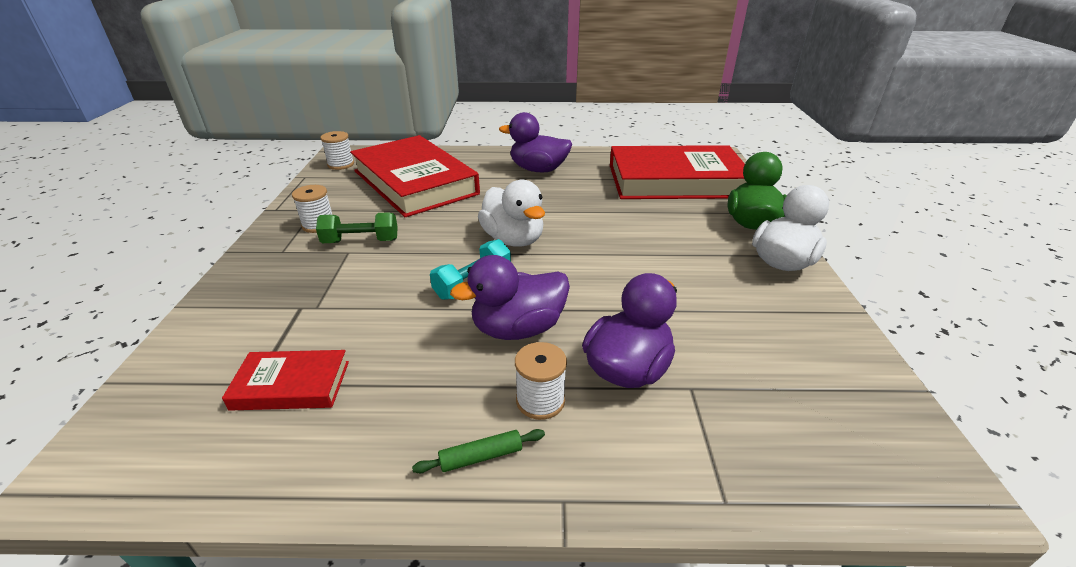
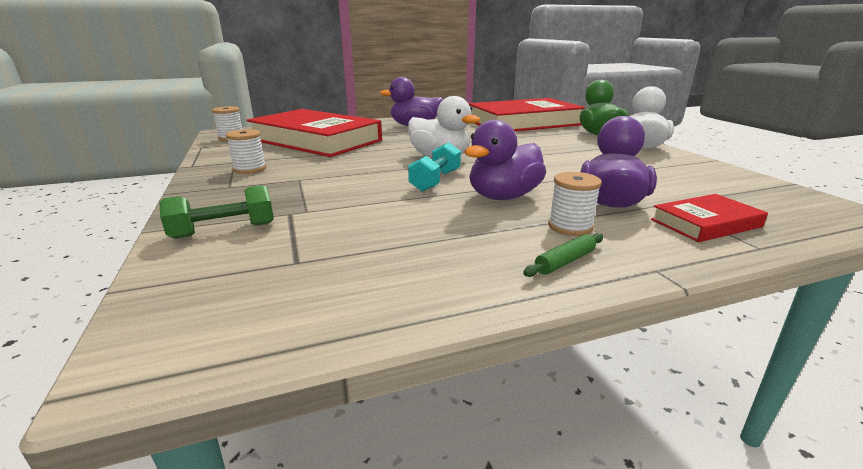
camera: 20 degrees left, 10 degrees down
red book [222,350,349,411] -> red book moved to [651,194,768,242]
green dumbbell [316,212,398,243] -> green dumbbell moved to [159,185,274,239]

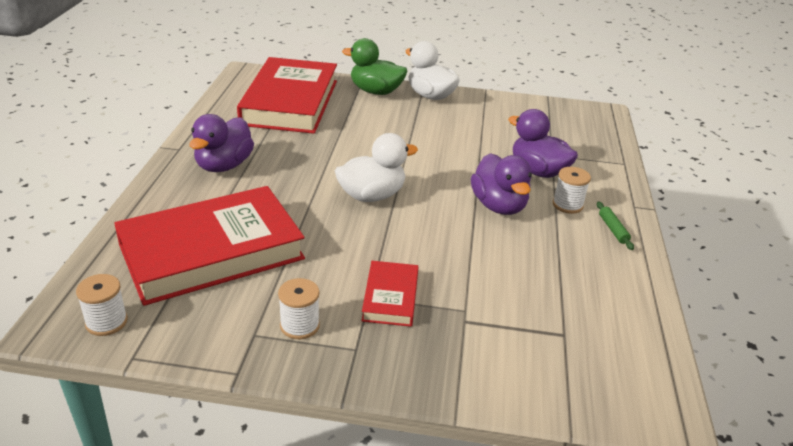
camera: 65 degrees left, 10 degrees up
green dumbbell [159,185,274,239] -> none
turquoise dumbbell [408,142,461,192] -> none
red book [651,194,768,242] -> red book moved to [362,261,418,327]

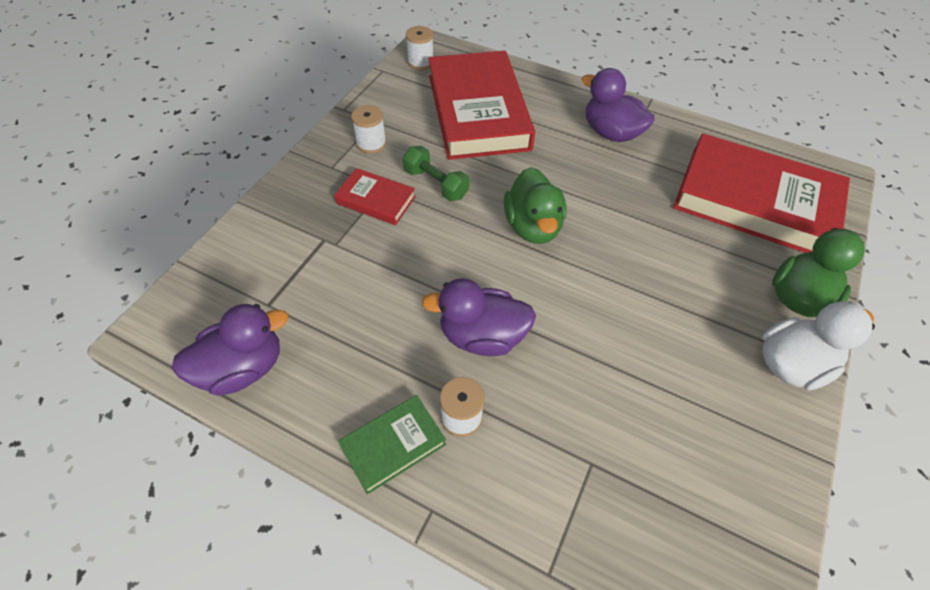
camera: 110 degrees right, 20 degrees up
white duck [335,133,418,202] -> green duck [504,167,567,244]
purple duck [508,109,578,178] -> purple duck moved to [172,304,288,396]
green rolling pin [597,201,634,250] -> green book [338,395,446,495]
none -> green dumbbell [403,146,469,201]

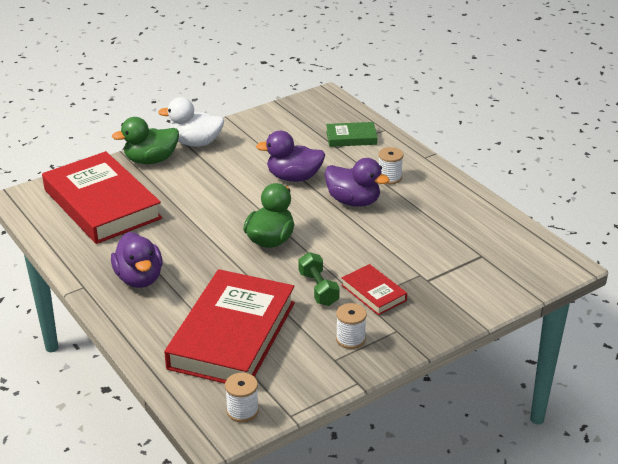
camera: 150 degrees left, 20 degrees down
purple duck [172,304,288,396] -> purple duck moved to [256,131,325,182]
green book [338,395,446,495] -> green book moved to [326,122,378,147]

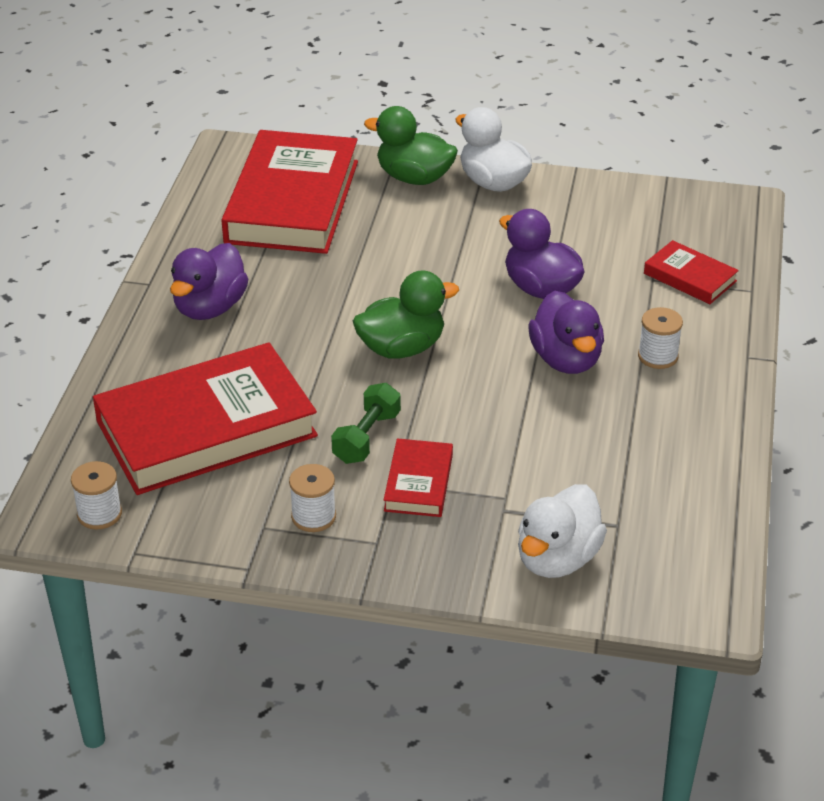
camera: 45 degrees right, 5 degrees up
green book [326,122,378,147] -> red book [644,240,739,304]
none -> white duck [518,484,607,578]

